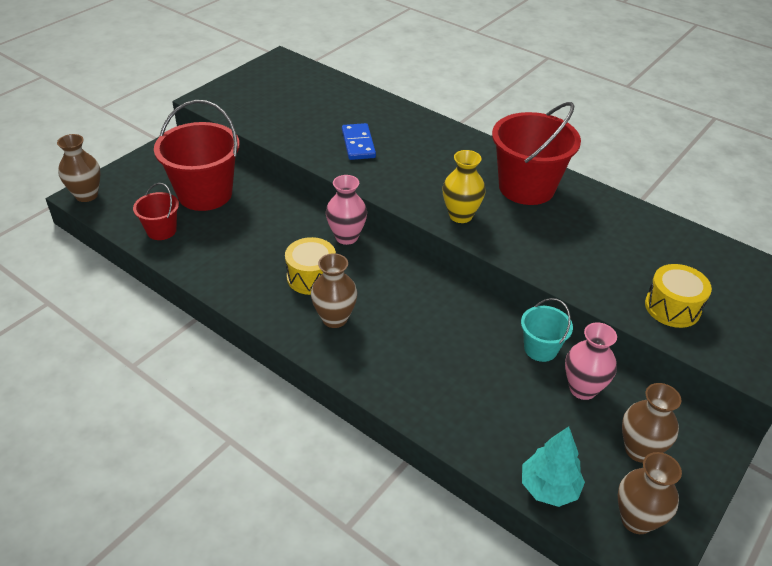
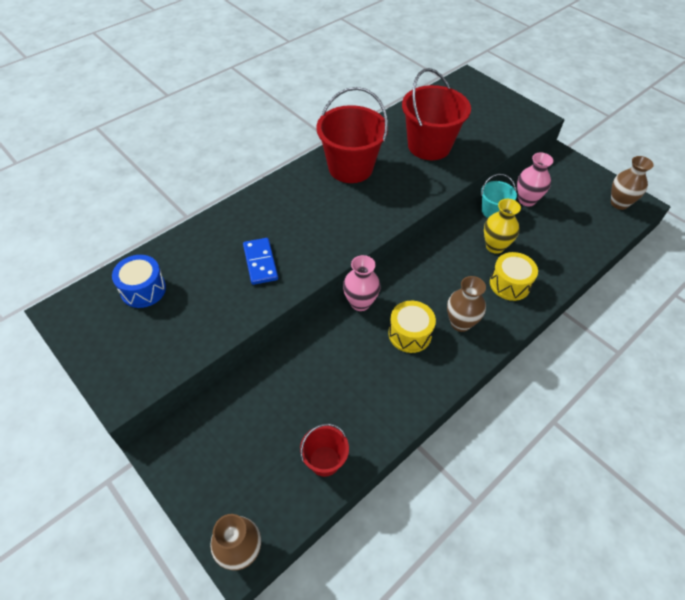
camera: 80 degrees left, 10 degrees up
red bucket [154,100,240,211] -> red bucket moved to [402,68,471,160]
blue domino [342,123,376,160] -> blue domino turned 75 degrees clockwise [243,238,278,285]
yellow vase [442,150,486,223] -> yellow vase moved to [484,199,521,254]
turquoise tree [522,427,585,507] -> none
brown vase [622,383,681,463] -> none
yellow drum [645,264,712,328] -> yellow drum moved to [490,252,538,301]
none -> blue drum [112,255,166,308]

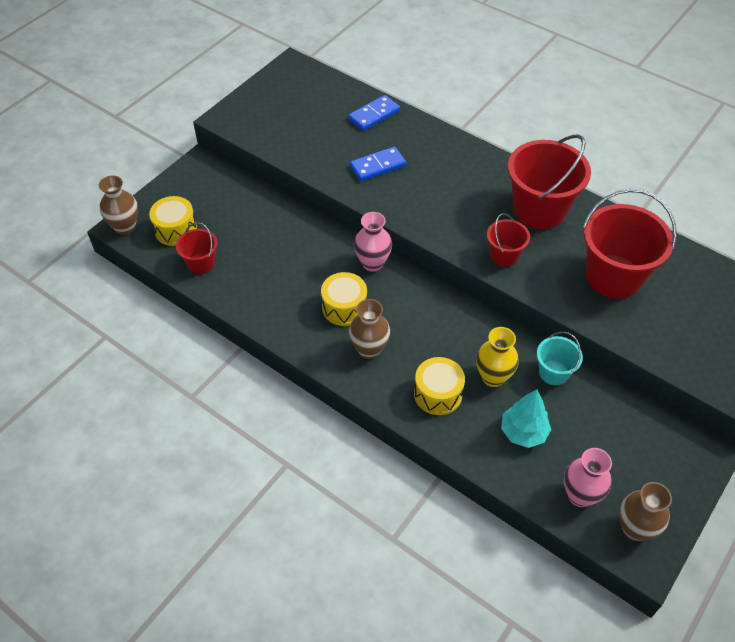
camera: 80 degrees right, 0 degrees up
blue drum [112,255,166,308] -> none
pink vase [517,153,553,206] -> pink vase moved to [564,448,612,507]
none -> yellow drum [149,196,197,246]
none -> blue domino [348,95,400,131]
none -> red bucket [487,213,530,267]
none -> turquoise tree [501,389,551,448]

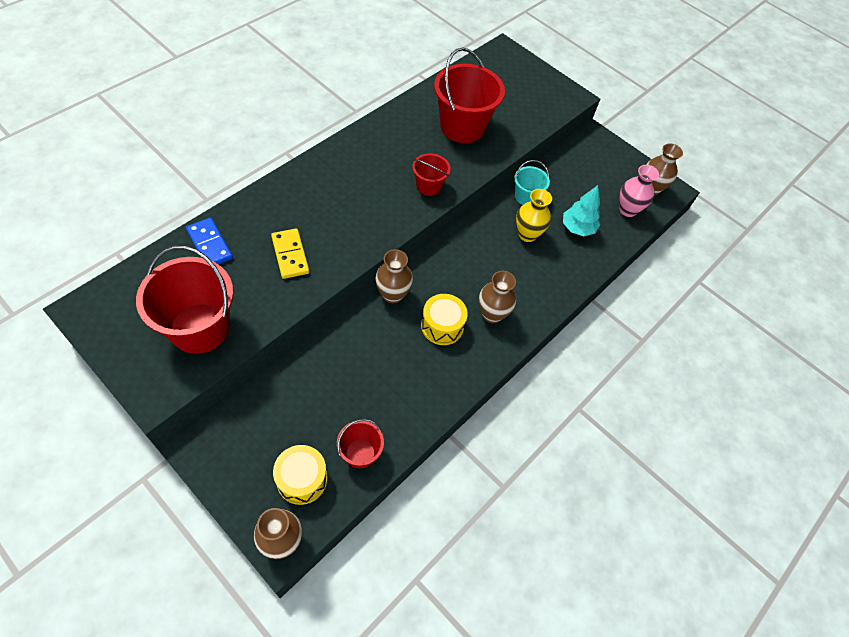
camera: 90 degrees left, 5 degrees up
blue domino [350,147,406,181] -> yellow domino [271,228,309,279]
pink vase [354,212,392,272] -> brown vase [375,249,413,303]
yellow drum [414,357,465,415] -> none
red bucket [508,135,591,229] -> red bucket moved to [136,246,234,354]

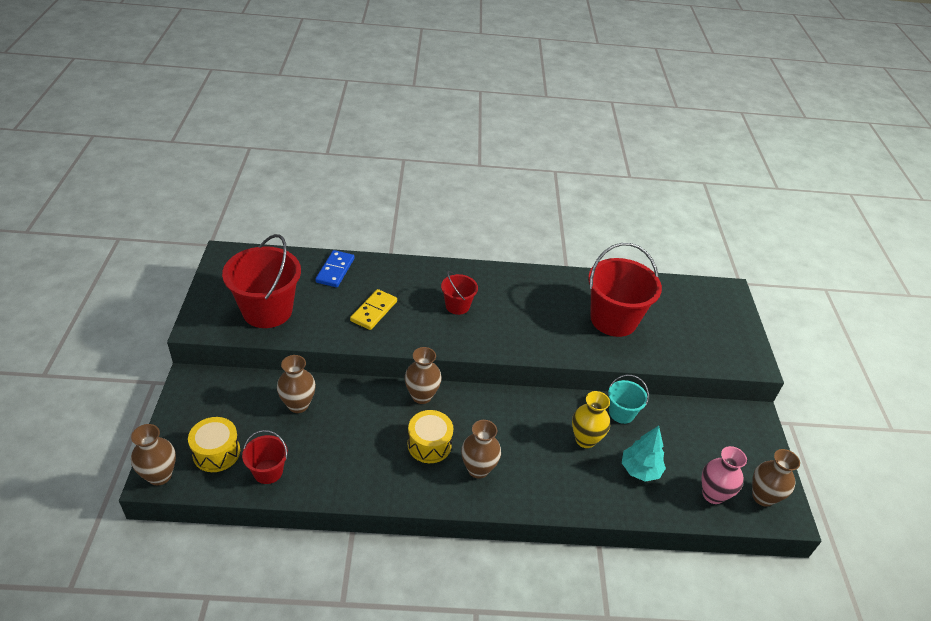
camera: 50 degrees right, 15 degrees down
red bucket [412,153,450,196] -> red bucket moved to [441,271,478,315]
none -> brown vase [277,355,316,413]

